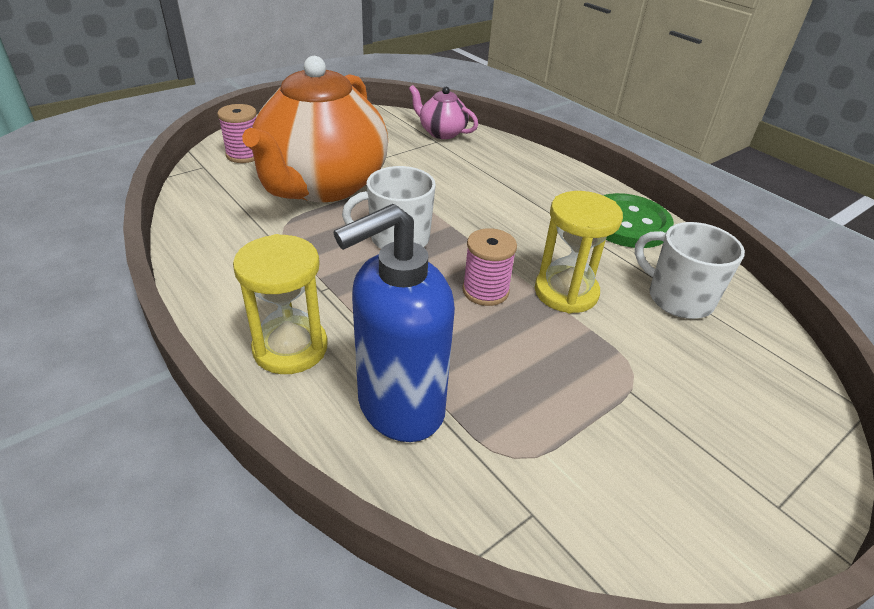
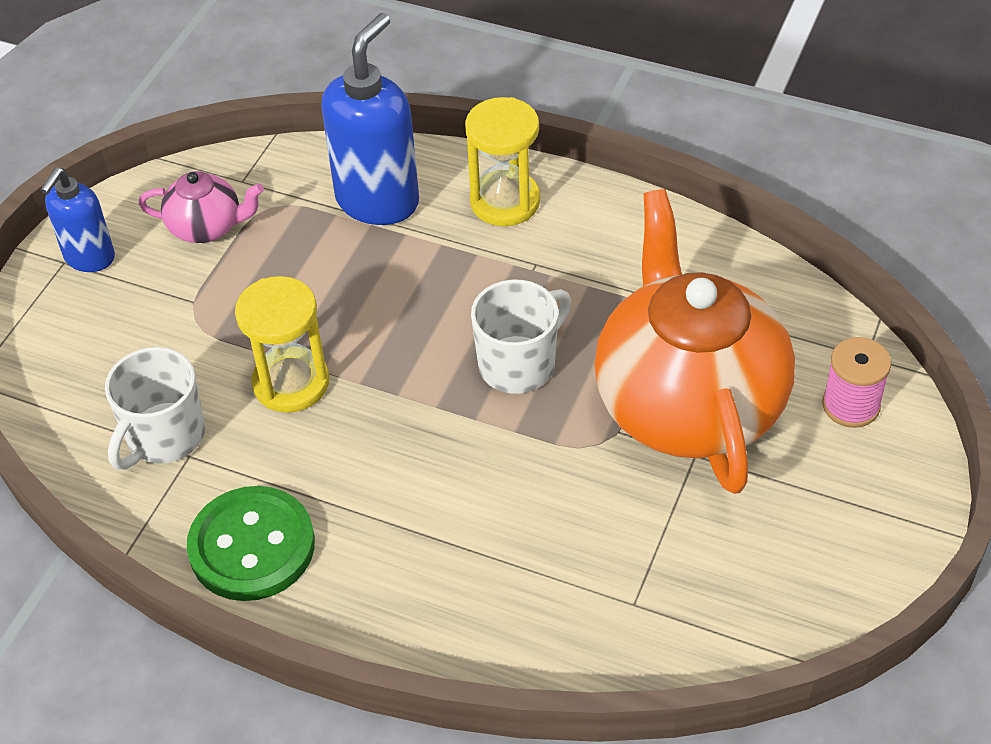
camera: 155 degrees right, 10 degrees up
pink teapot [409,85,478,139] -> pink teapot moved to [139,171,264,243]
pink spool [462,228,517,306] -> none
white mug [635,222,745,319] -> white mug turned 105 degrees clockwise [105,347,205,469]
none -> blue soap dispenser [41,168,115,272]

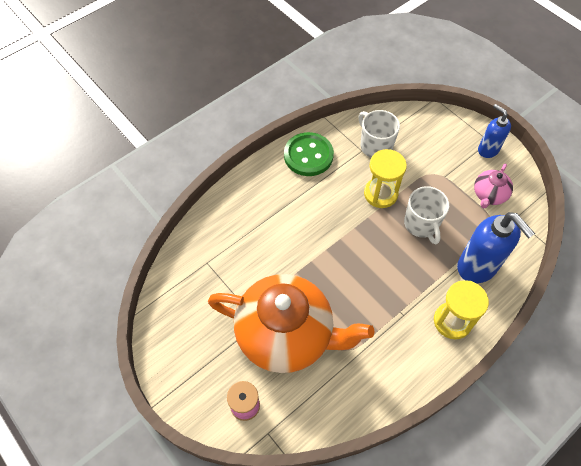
camera: 115 degrees right, 10 degrees up
white mug [471,280,572,394] -> white mug moved to [404,186,449,245]

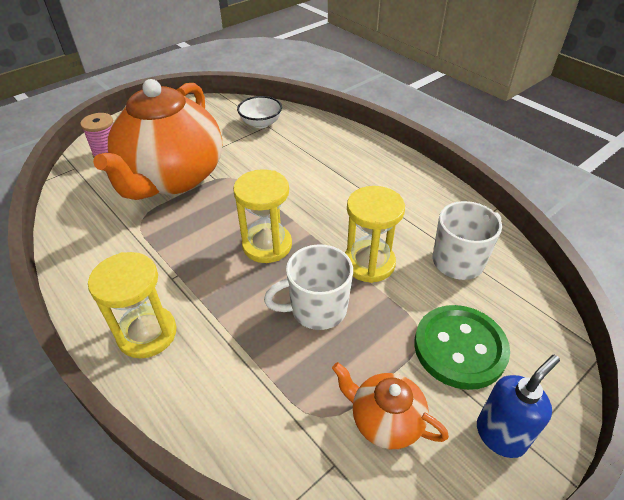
camera: 90 degrees right, 15 degrees down
green button [284,132,334,176] -> green button moved to [414,305,510,390]
blue soap dispenser [457,212,535,283] -> none
pink teapot [474,163,513,208] -> orange teapot [332,362,449,449]
none -> yellow hourglass [233,169,292,263]
none -> white bowl [237,96,282,128]

